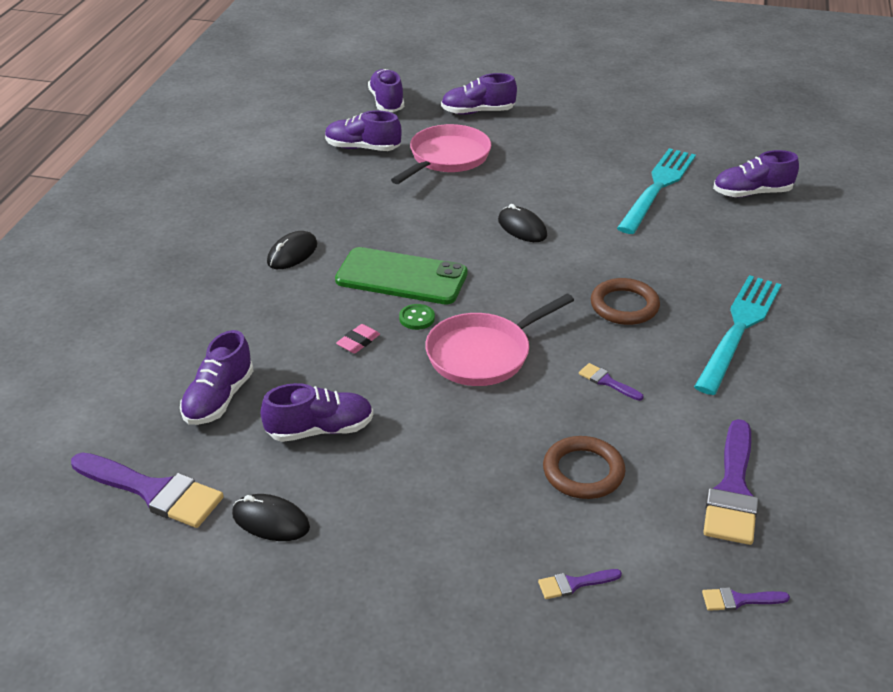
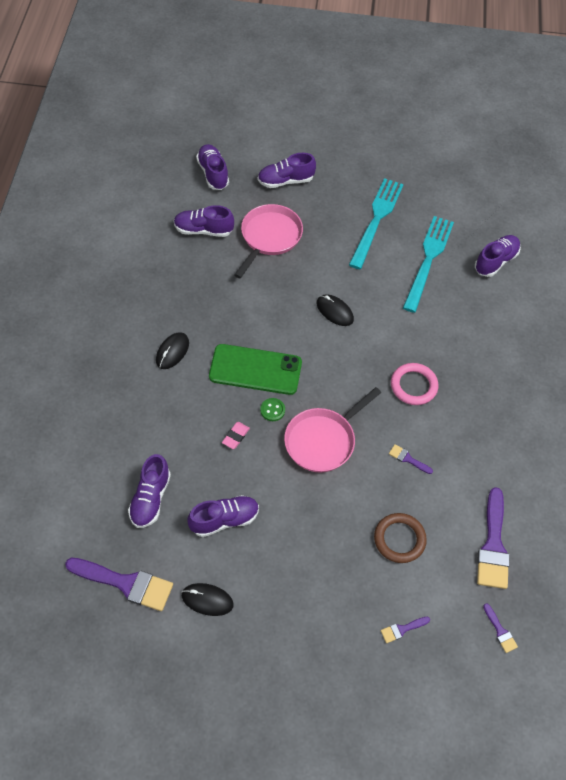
camera: 10 degrees left, 20 degrees up
brown ring [591,278,660,325] -> pink ring [391,363,438,405]
turquoise fork [694,275,781,395] -> turquoise fork moved to [349,178,404,269]
purple brush [702,587,790,611] -> purple brush turned 105 degrees counterclockwise [483,603,518,653]
purple shoe [713,150,799,197] -> purple shoe turned 150 degrees clockwise [475,235,521,277]

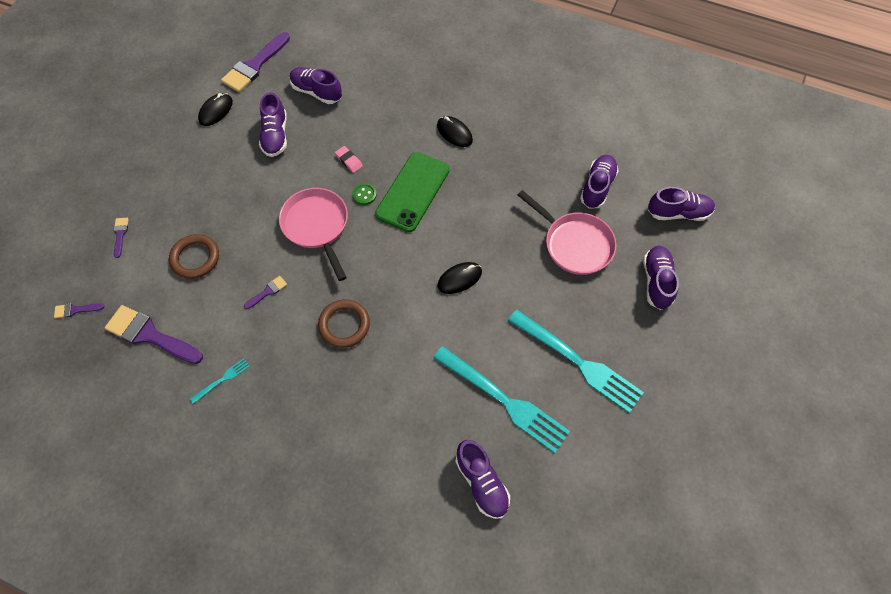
camera: 110 degrees right, 5 degrees up
pink ring [391,363,438,405] -> brown ring [318,299,370,348]
none -> turquoise fork [190,358,250,404]

